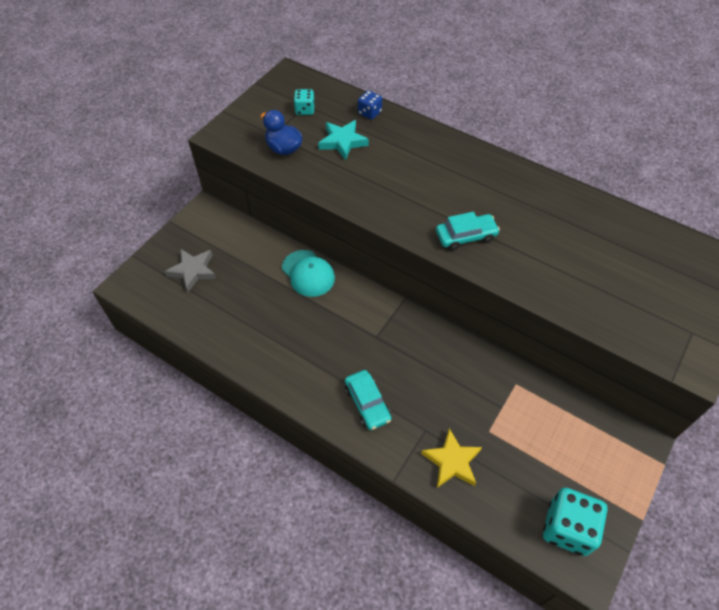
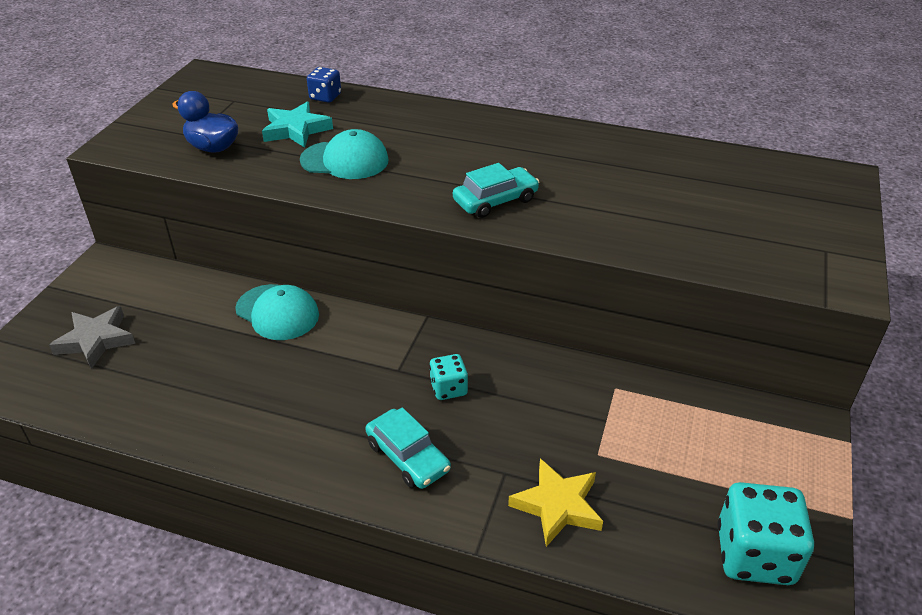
camera: 15 degrees left, 15 degrees down
turquoise dice [294,89,315,115] -> turquoise dice moved to [429,354,468,400]
none -> turquoise cap [300,129,388,179]

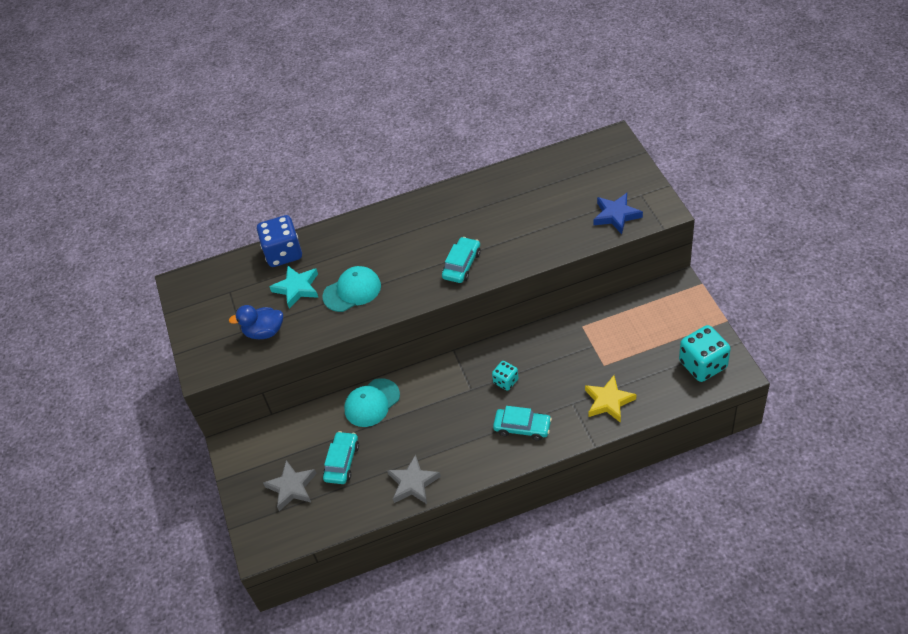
camera: 30 degrees left, 10 degrees up
turquoise cap [235,284,319,340] -> turquoise cap turned 135 degrees clockwise [344,378,400,427]
blue dice [307,67,341,103] -> blue dice [257,215,302,267], size x1.85
none -> turquoise car [323,431,359,484]
none -> grey star [387,455,441,504]
none -> blue star [593,193,643,234]

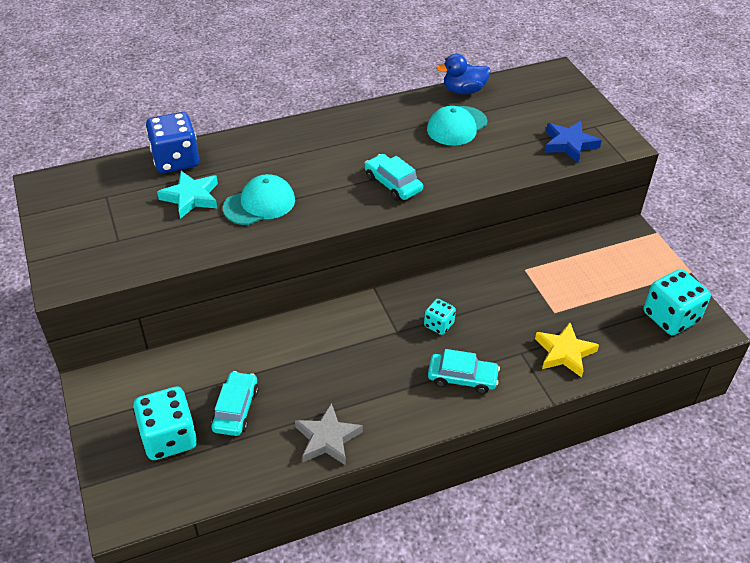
camera: 10 degrees left, 5 degrees down
blue duck [228,305,283,339] -> blue duck moved to [437,54,490,94]
grey star [263,460,317,511] -> turquoise dice [133,386,197,460]
turquoise cap [344,378,400,427] -> turquoise cap moved to [427,106,487,146]
turquoise car [442,237,481,283] -> turquoise car turned 60 degrees counterclockwise [364,154,423,201]

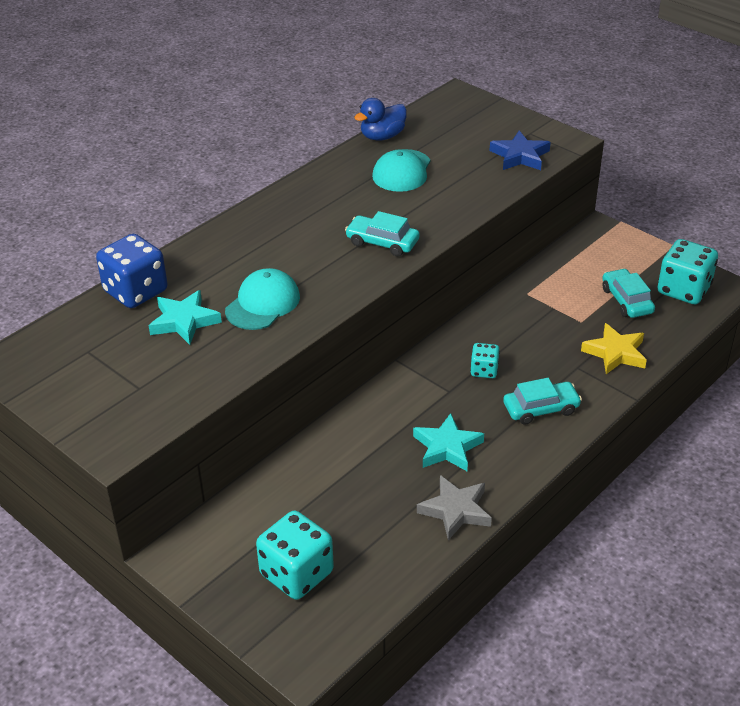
camera: 25 degrees left, 5 degrees down
turquoise car [211,371,259,436] -> turquoise car moved to [602,268,655,318]
none -> turquoise star [413,413,484,471]

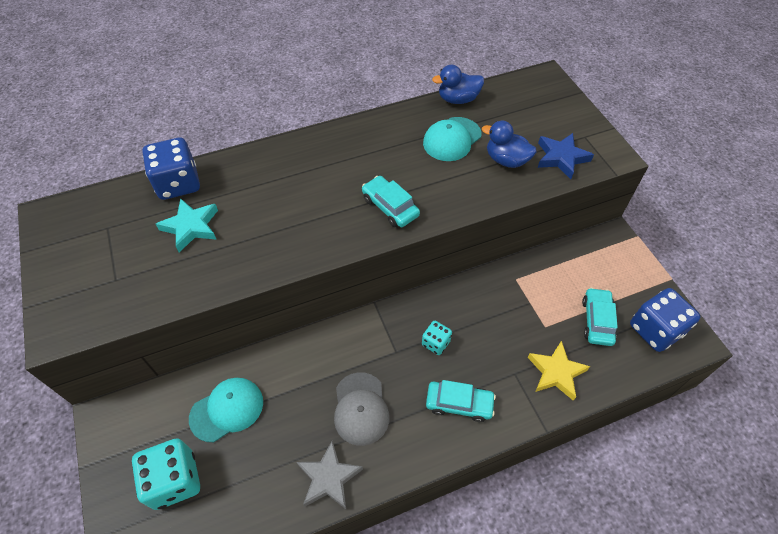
camera: 25 degrees right, 15 degrees up
turquoise cap [225,268,300,330] -> turquoise cap moved to [189,378,263,442]
turquoise star [413,413,484,471] -> grey cap [334,372,389,446]
turquoise dice [657,239,718,304] -> blue dice [630,288,701,352]
none -> blue duck [482,121,536,168]

